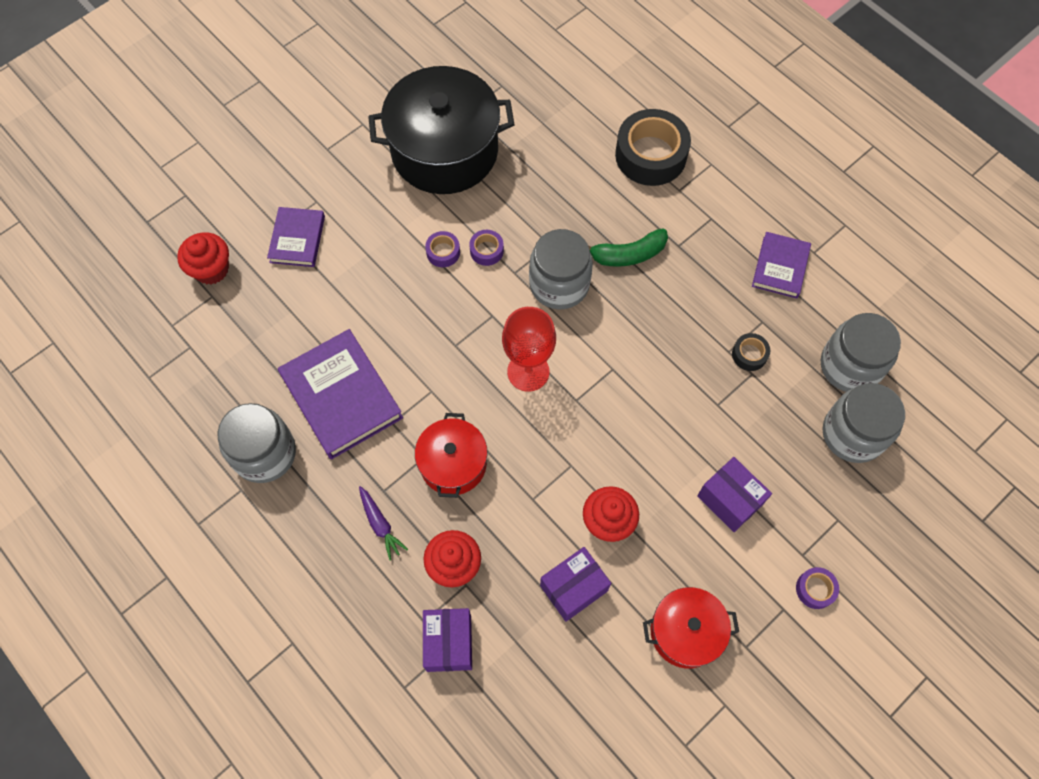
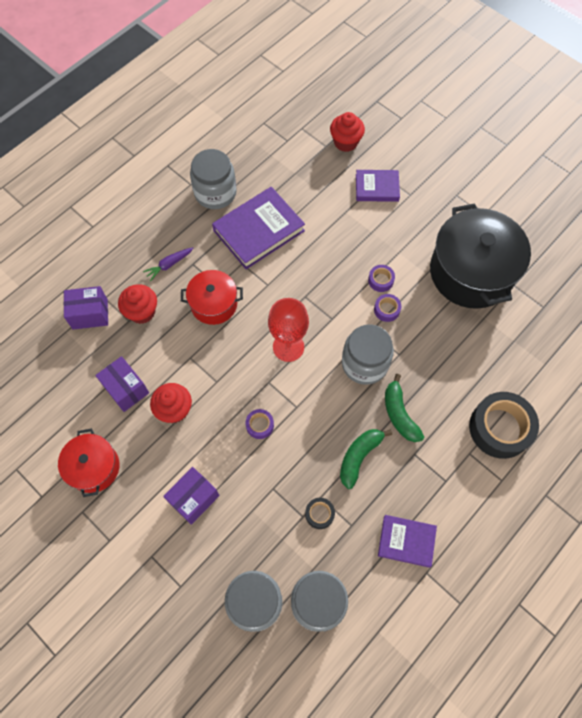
camera: 85 degrees right, 0 degrees up
purple tape [796,567,839,609] -> purple tape moved to [245,409,274,439]
none -> green banana [340,429,392,489]

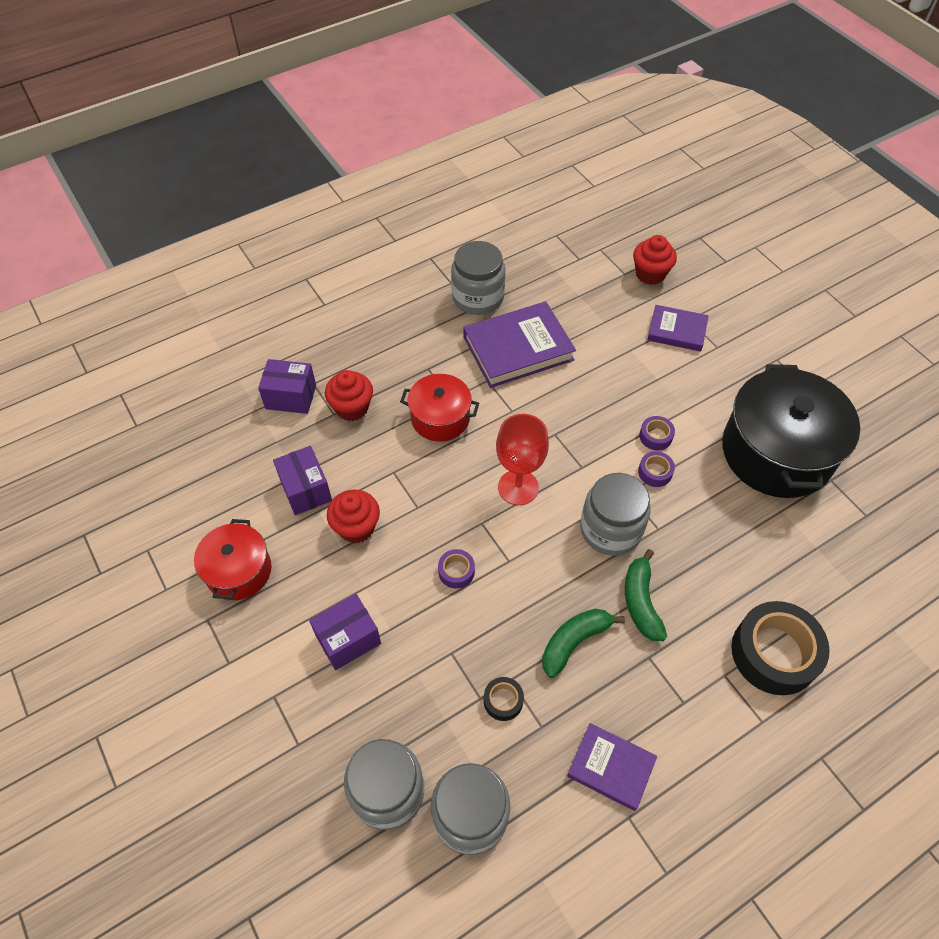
camera: 15 degrees right, 10 degrees down
purple carrot [143,247,193,281] -> none

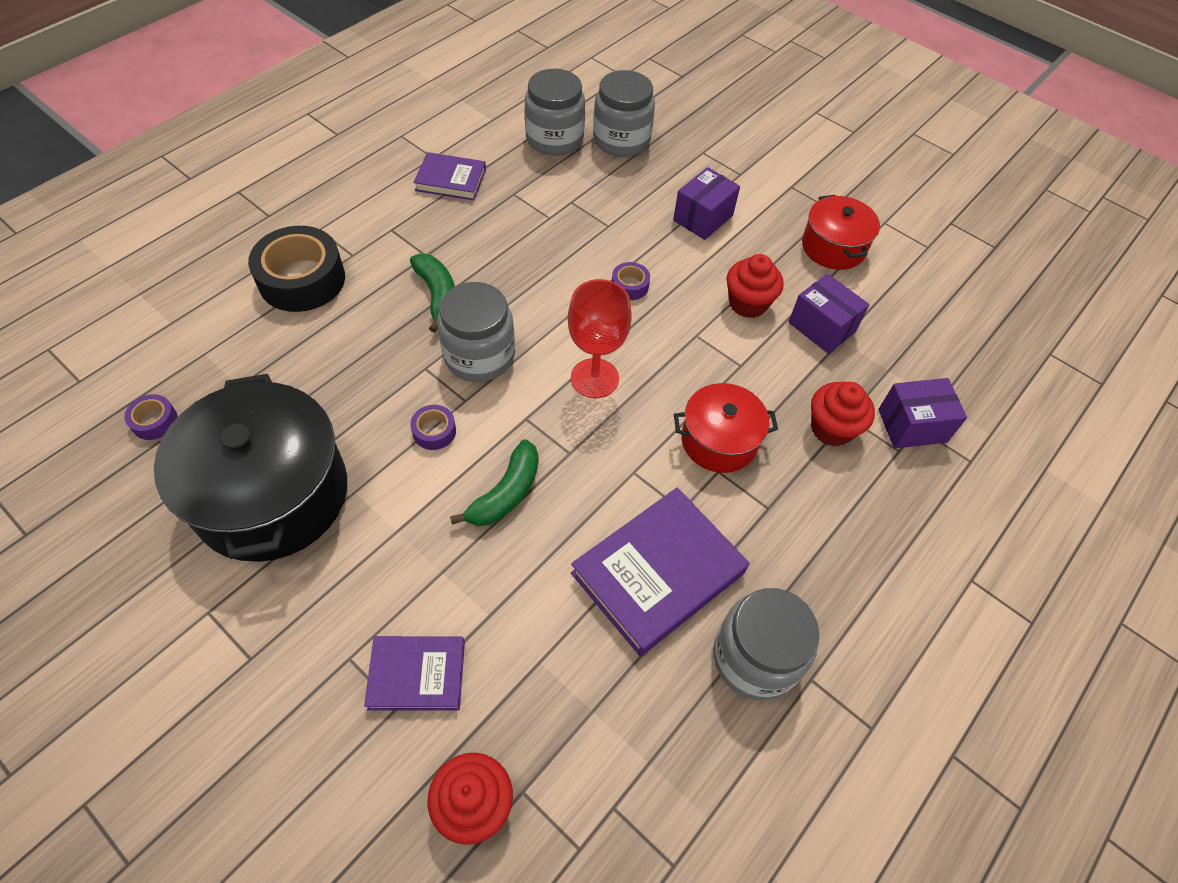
camera: 160 degrees right, 0 degrees up
black tape [484,677,524,721] -> none
green banana [542,609,625,678] -> green banana moved to [450,439,539,526]
purple tape [639,416,675,451] -> purple tape moved to [124,394,178,440]

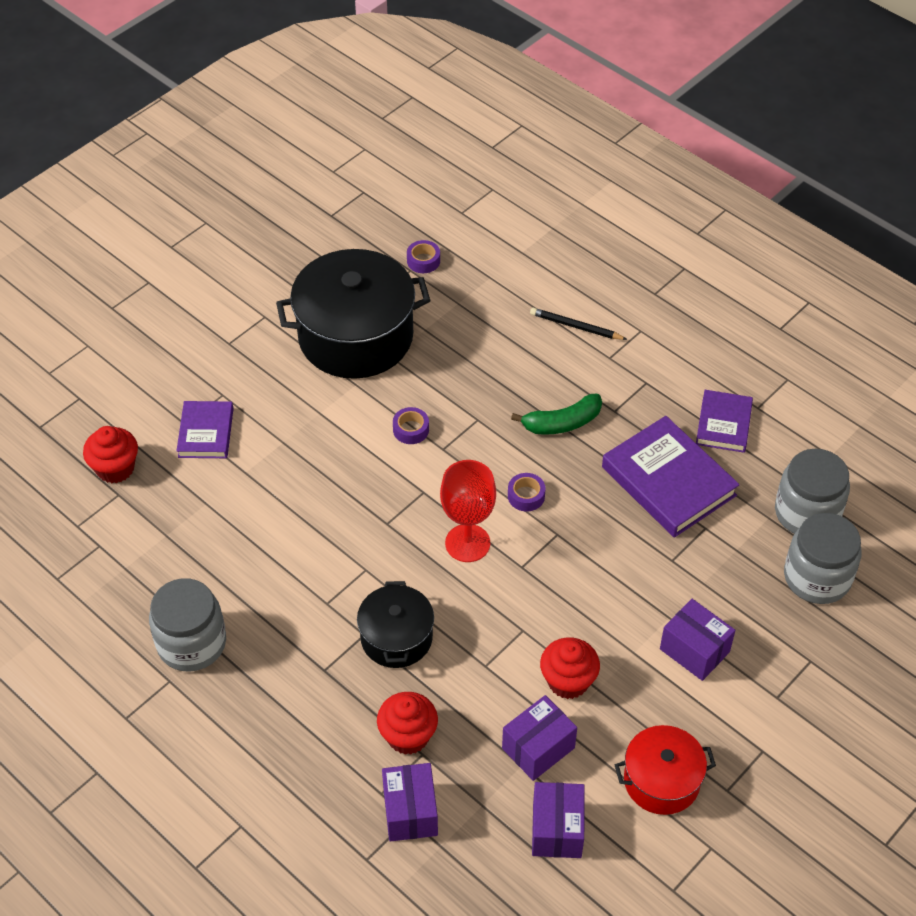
camera: 95 degrees right, 5 degrees down
black tape [248,226,345,312] -> black pencil [530,308,628,340]
grey jar [437,282,515,382] -> none
green banana [450,439,539,526] -> none
purple book [571,487,749,656] -> purple book moved to [602,416,740,538]
purple tape [612,262,650,300] -> purple tape moved to [508,473,546,511]
red pot [674,383,778,473] -> black pot [357,581,434,668]
none -> purple box [532,782,584,858]

